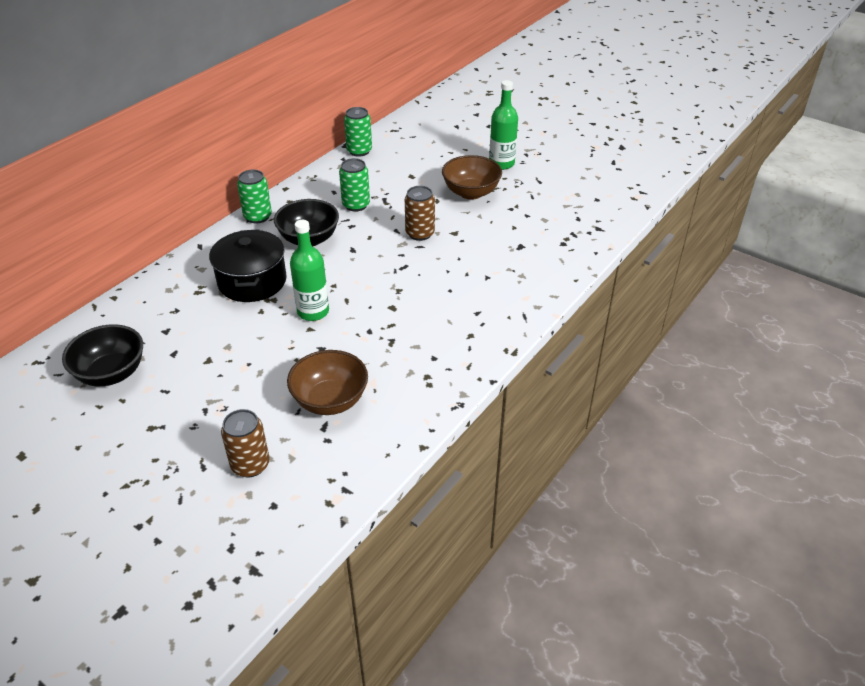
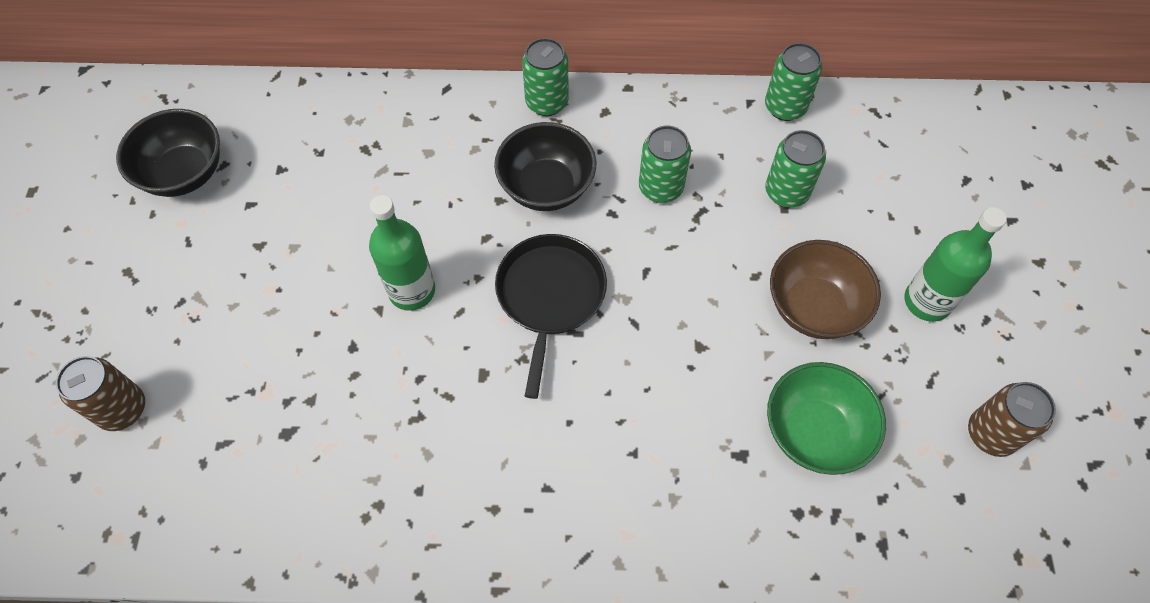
camera: 55 degrees right, 20 degrees up
black pot [209,229,287,302] -> none
brown bowl [287,350,368,415] -> none
brown can [405,186,435,241] -> brown can moved to [968,382,1056,457]
none -> black pan [495,234,607,399]
none -> green can [765,130,826,208]
none -> green bowl [767,362,886,475]

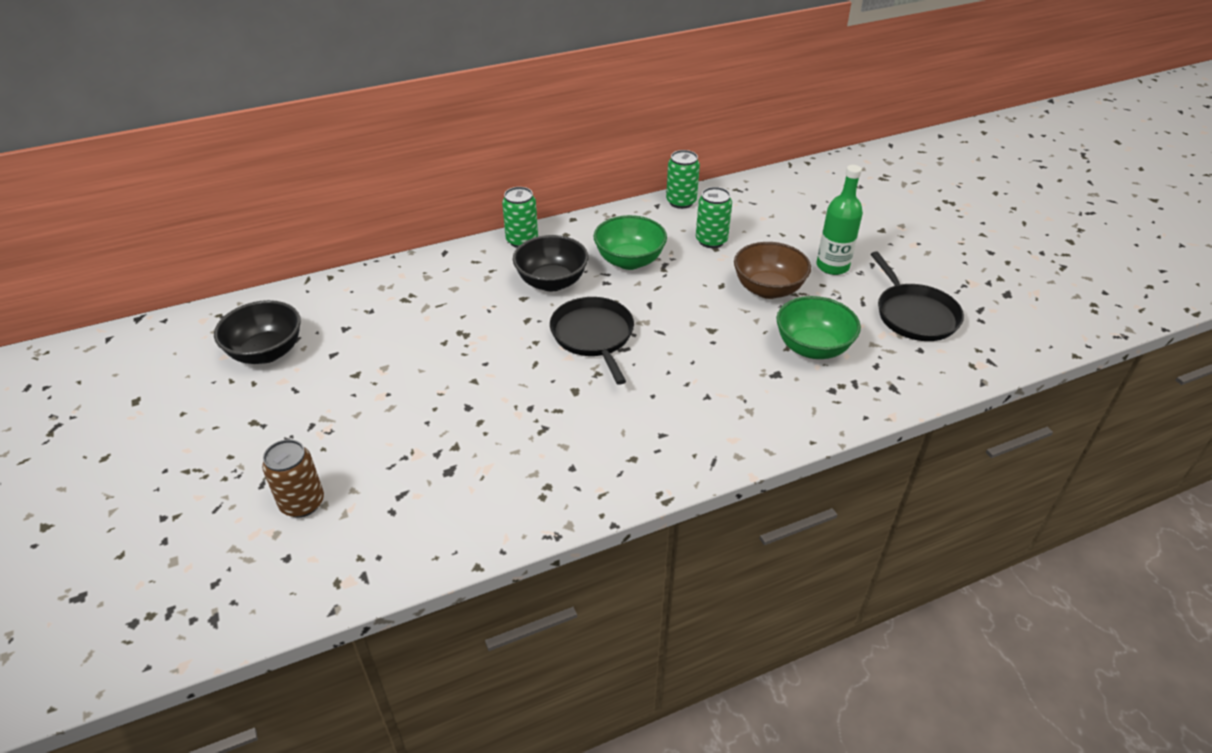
camera: 25 degrees left, 20 degrees down
green bottle [369,195,435,311] -> none
green can [639,126,691,203] -> green bowl [593,215,667,270]
brown can [968,382,1056,457] -> black pan [871,251,964,341]

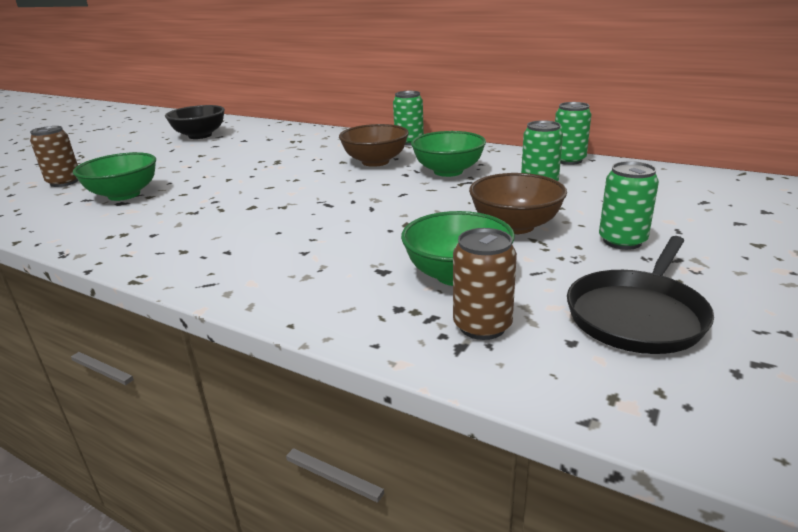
camera: 55 degrees right, 15 degrees down
black bowl [513,235,588,291] -> brown bowl [339,124,409,167]
black pan [550,297,634,385] -> none
green bottle [817,165,863,275] -> green can [599,161,659,250]
none -> green bowl [73,152,156,201]
none -> brown can [453,228,517,340]

